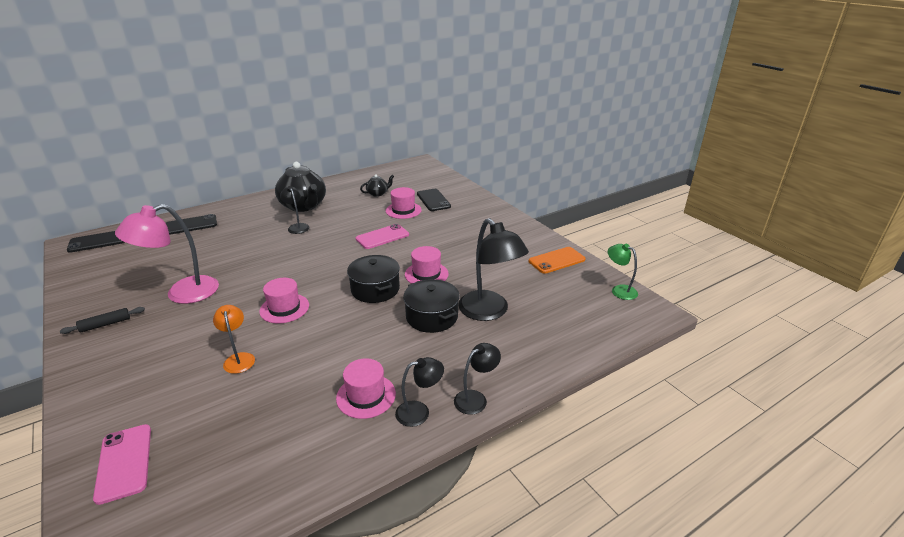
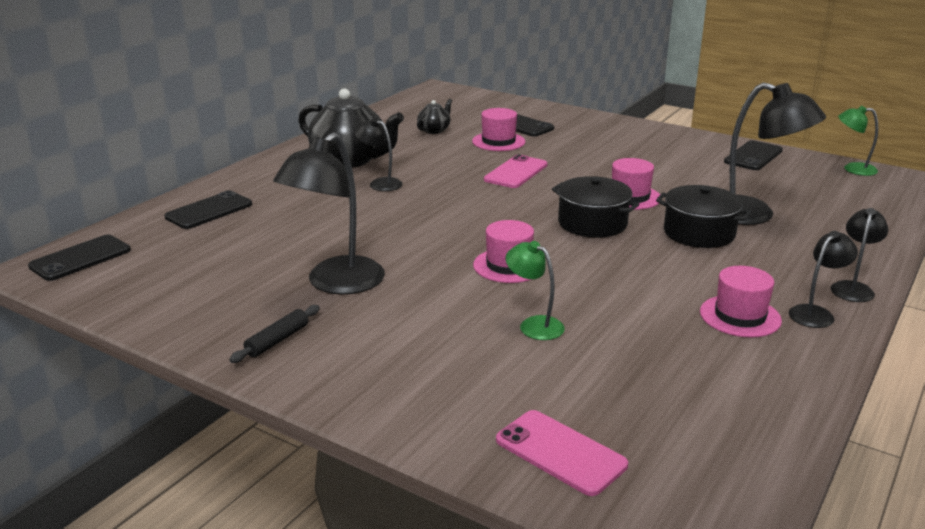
camera: 25 degrees left, 5 degrees down
pink lamp [115,204,219,304] -> black lamp [273,132,385,294]
orange lamp [213,305,255,374] -> green lamp [506,241,565,340]
orange phone [529,247,585,274] -> black phone [724,140,783,170]

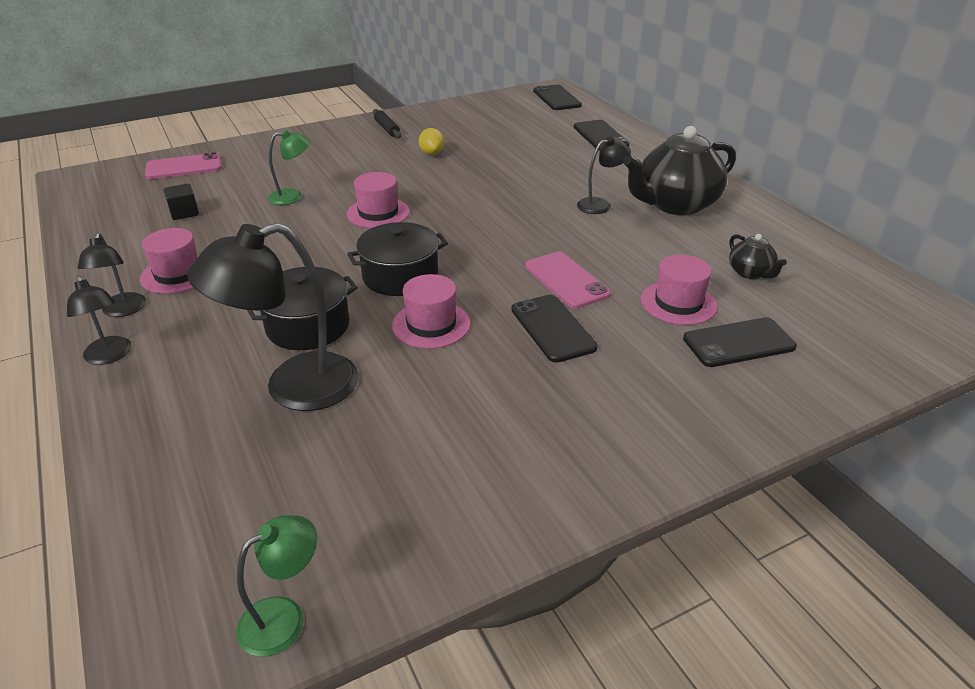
camera: 120 degrees right, 10 degrees up
black lamp [273,132,385,294] -> yellow lemon [419,128,445,155]
black phone [724,140,783,170] -> black phone moved to [512,295,598,363]
none -> black cube [164,183,199,220]

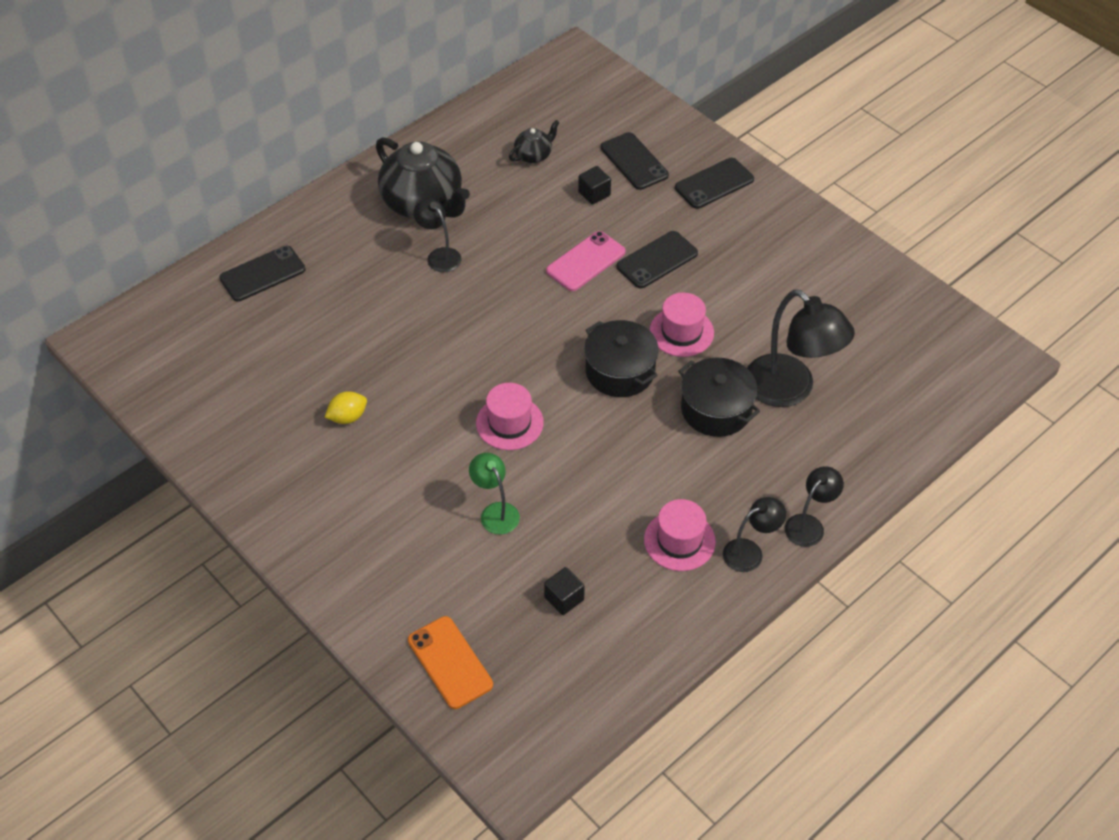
camera: 105 degrees left, 15 degrees up
pink phone [145,152,222,179] -> orange phone [408,616,493,709]
green lamp [236,515,317,657] -> none
black rolling pin [373,109,402,138] -> none
black phone [533,85,582,110] -> black phone moved to [675,158,754,209]
pink hat [641,254,718,325] -> black cube [578,166,611,205]

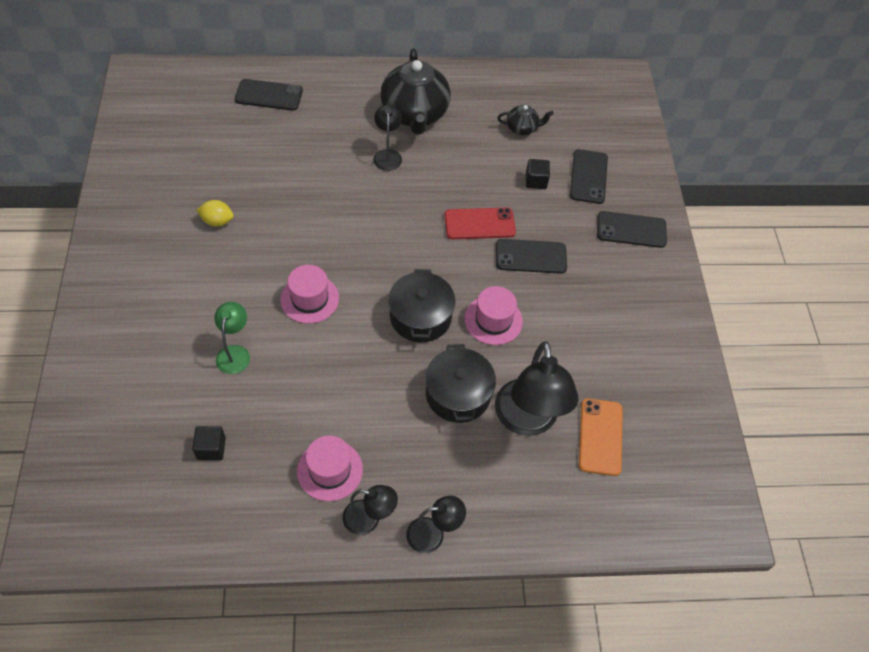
camera: 35 degrees right, 5 degrees up
orange phone [408,616,493,709] -> orange phone moved to [579,398,623,476]
pink phone [546,231,626,291] -> red phone [444,208,516,239]

